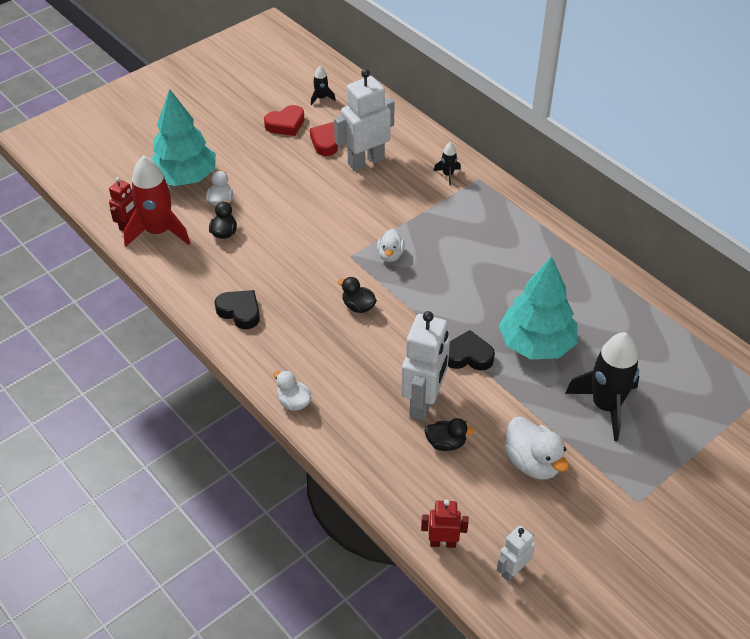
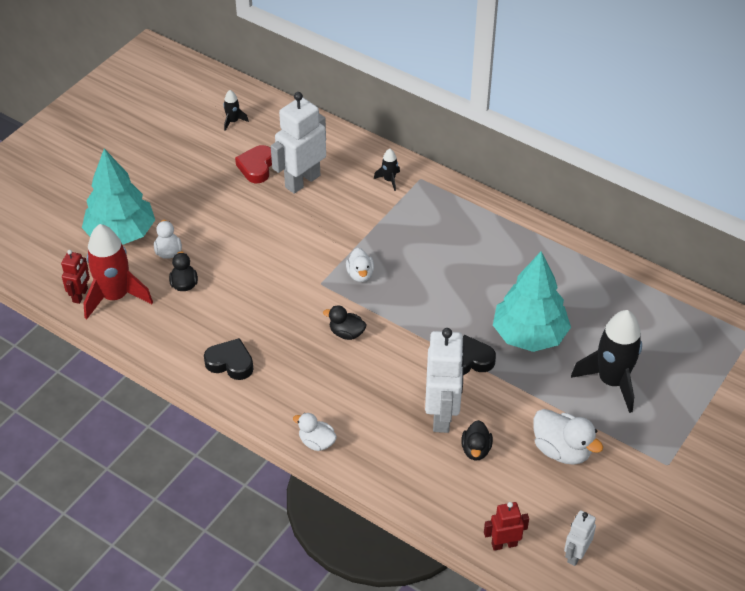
camera: 15 degrees left, 0 degrees up
red heart [264,105,304,136] -> none
black duck [424,418,475,451] -> black duck turned 105 degrees clockwise [461,420,493,460]

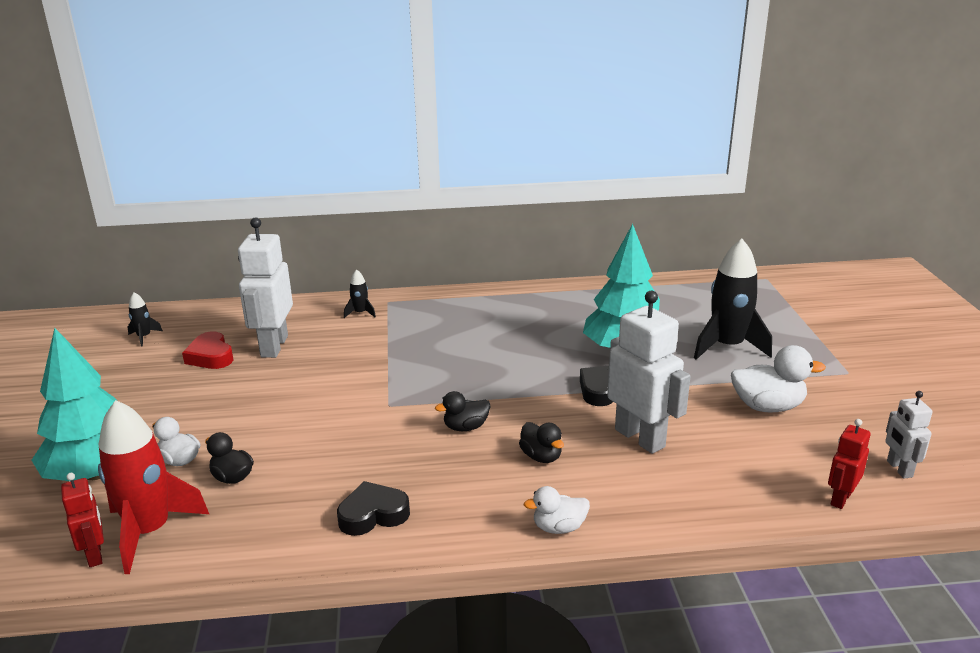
camera: 40 degrees left, 20 degrees down
white duck [346,248,374,282] -> none
black duck [461,420,493,460] -> black duck moved to [519,422,564,463]

